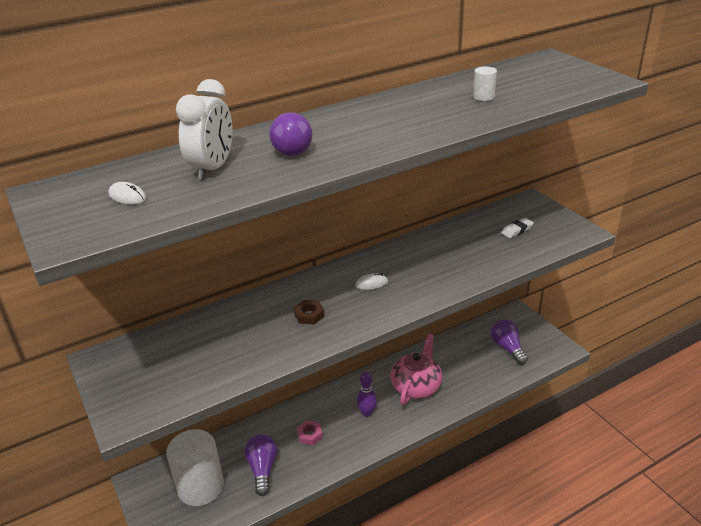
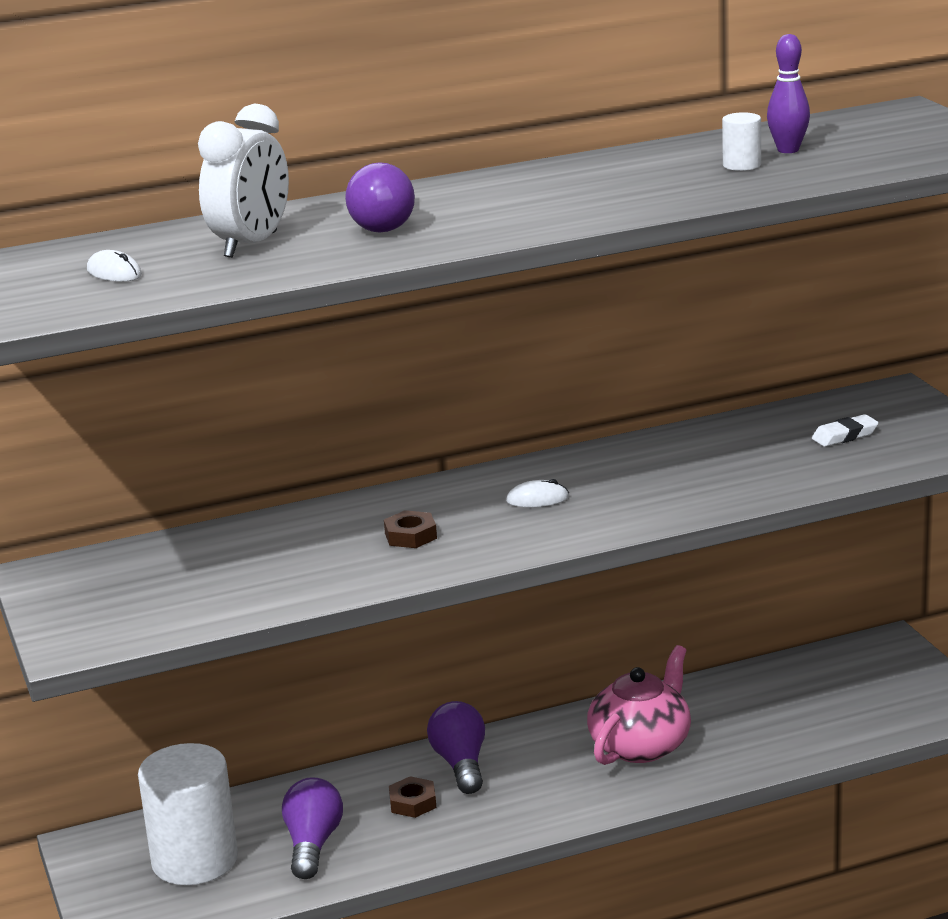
camera: 10 degrees right, 10 degrees down
pink nut [297,420,323,445] -> brown nut [389,776,436,818]
purple bowling pin [357,372,377,417] -> purple bowling pin moved to [767,34,810,153]
purple light bulb [491,319,528,365] -> purple light bulb moved to [427,701,485,794]

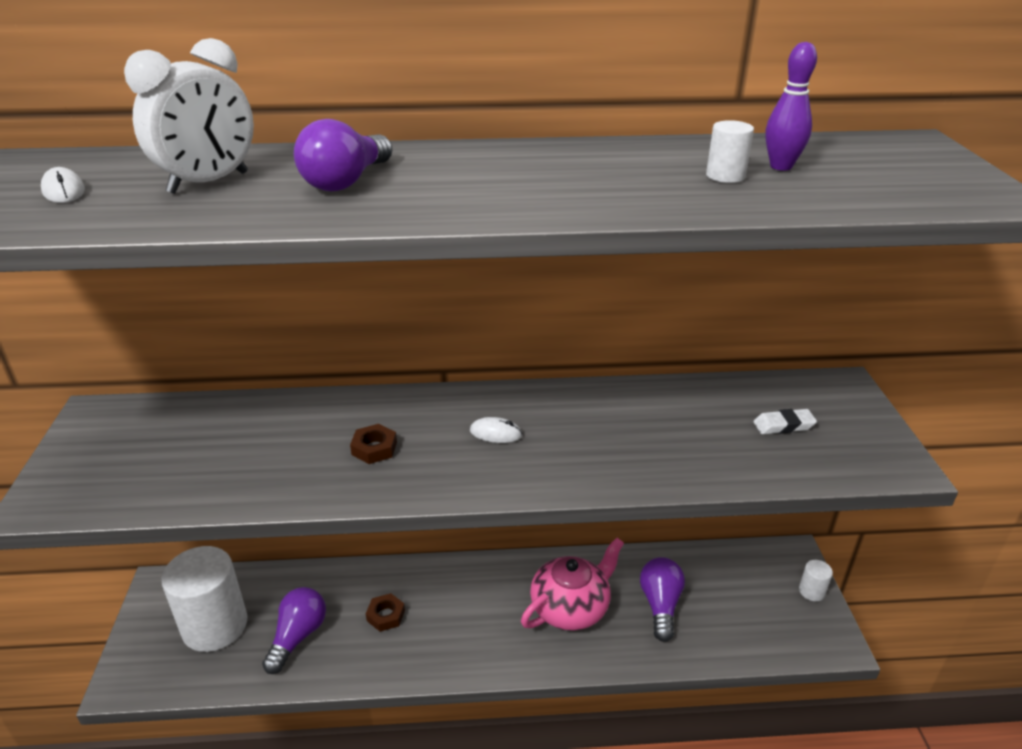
camera: 15 degrees right, 10 degrees up
purple light bulb [427,701,485,794] -> purple light bulb moved to [640,557,685,642]
none -> white cylinder [799,560,833,601]

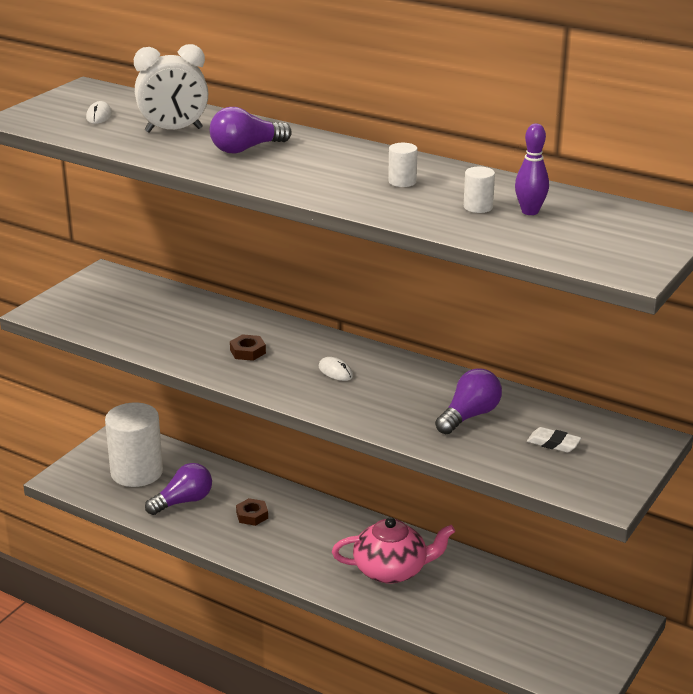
camera: 35 degrees right, 5 degrees down
purple light bulb [640,557,685,642] -> purple light bulb moved to [435,369,502,434]
white cylinder [799,560,833,601] -> white cylinder moved to [388,143,418,187]

